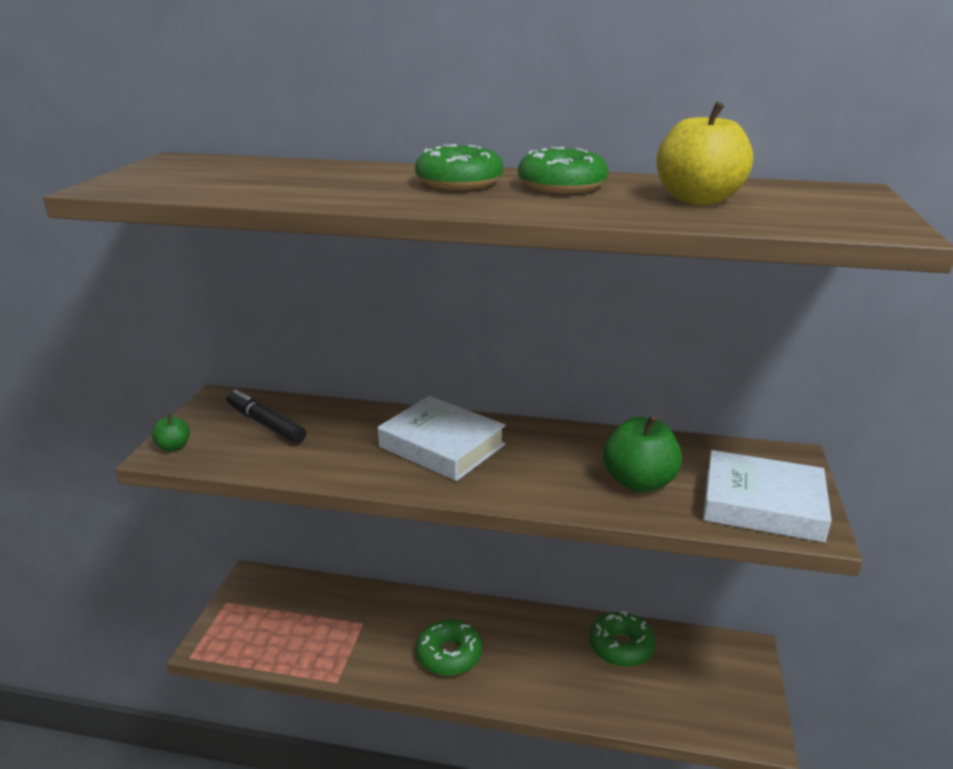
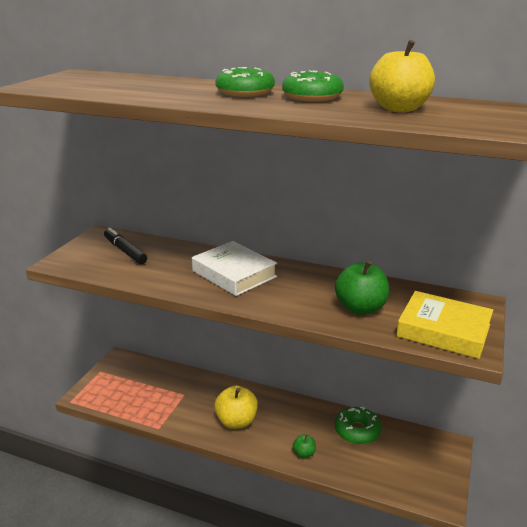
camera: 10 degrees right, 0 degrees up
green apple [152,414,190,451] -> green apple moved to [293,434,316,458]
green donut [416,619,482,676] -> yellow apple [214,385,258,429]
white book [703,450,832,543] -> yellow book [396,291,493,359]

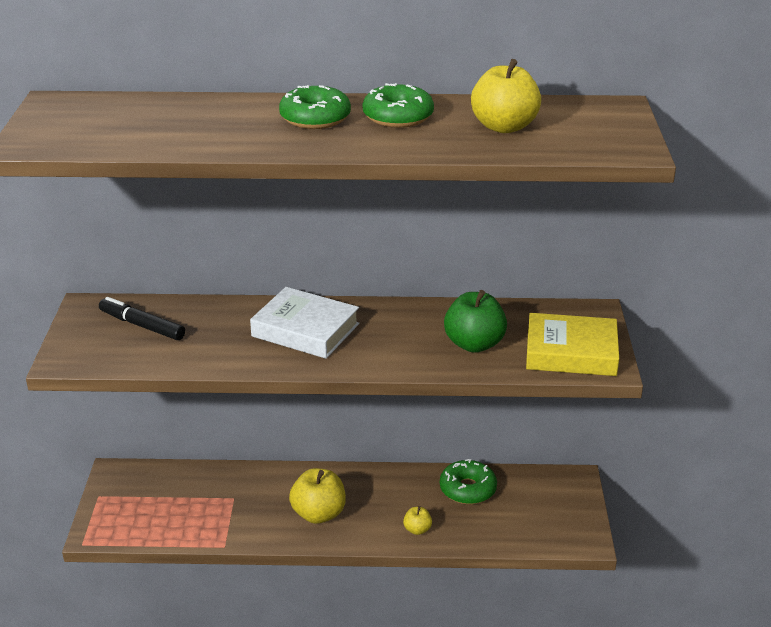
camera: 20 degrees left, 5 degrees up
green apple [293,434,316,458] -> yellow apple [403,506,432,535]

